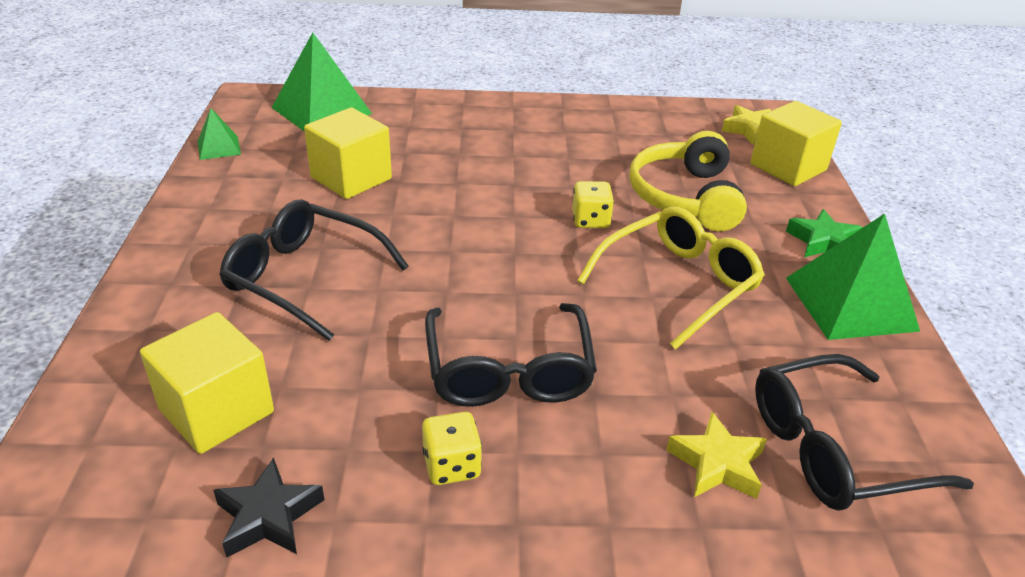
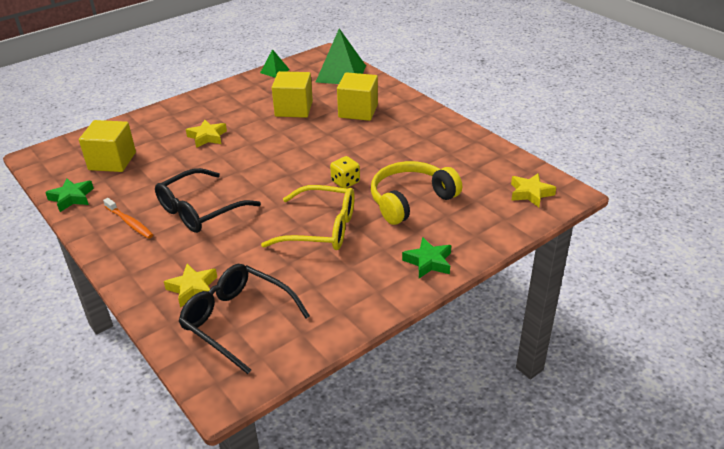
camera: 55 degrees right, 0 degrees up
black star [213,457,325,557] -> green star [45,178,94,212]
black glasses [219,200,409,341] -> yellow star [186,119,227,148]
yellow dice [422,412,482,485] -> orange toothbrush [103,198,153,239]
yellow cube [750,101,842,186] -> yellow cube moved to [337,72,378,121]
green pyramid [786,214,920,340] -> none

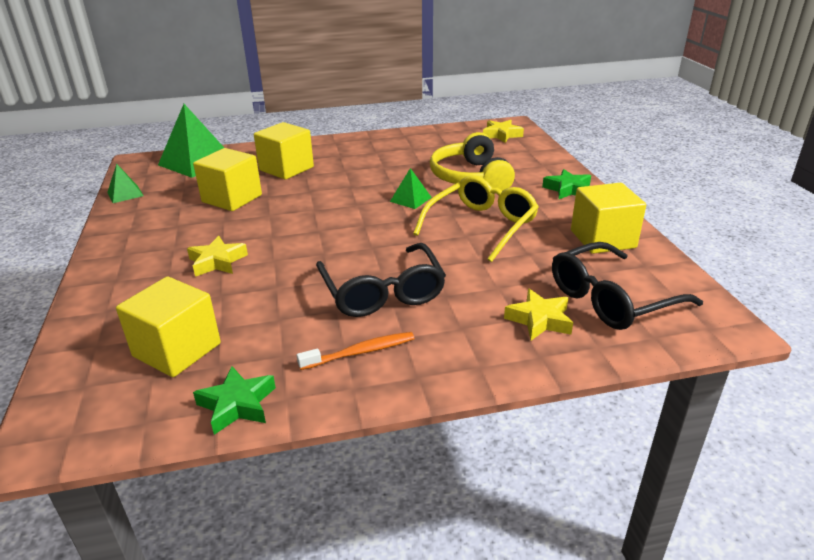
camera: 65 degrees left, 5 degrees down
yellow dice [330,156,360,188] -> green pyramid [390,168,432,209]
none -> yellow cube [571,183,646,254]

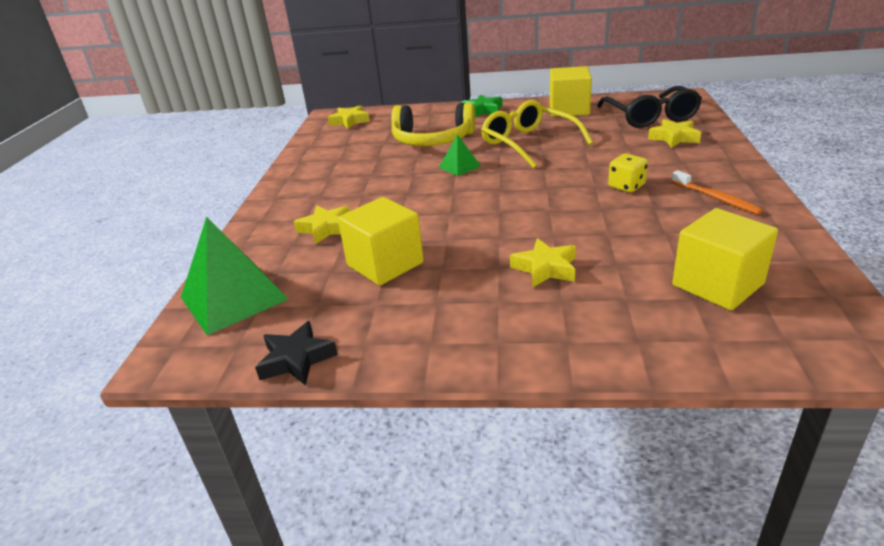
camera: 70 degrees left, 0 degrees up
green pyramid [107,163,144,203] -> black star [255,321,338,386]
green star [193,366,276,435] -> none
yellow cube [254,122,314,180] -> yellow star [294,205,350,245]
orange toothbrush [297,332,415,370] -> orange toothbrush turned 150 degrees clockwise [672,170,763,214]
black glasses [316,243,446,317] -> yellow dice [608,154,648,193]

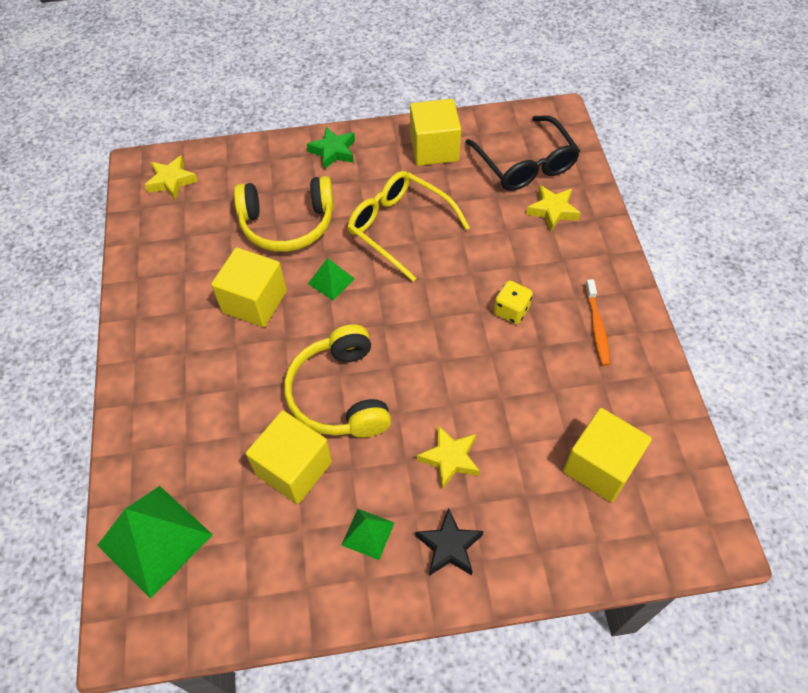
camera: 15 degrees left, 25 degrees up
black star [255,321,338,386] -> black star moved to [416,508,483,576]
yellow star [294,205,350,245] -> none
orange toothbrush [672,170,763,214] -> orange toothbrush turned 45 degrees clockwise [585,279,610,366]
none -> yellow cube [211,247,287,327]
none -> yellow headphones [284,324,391,438]
none -> green pyramid [342,509,394,560]

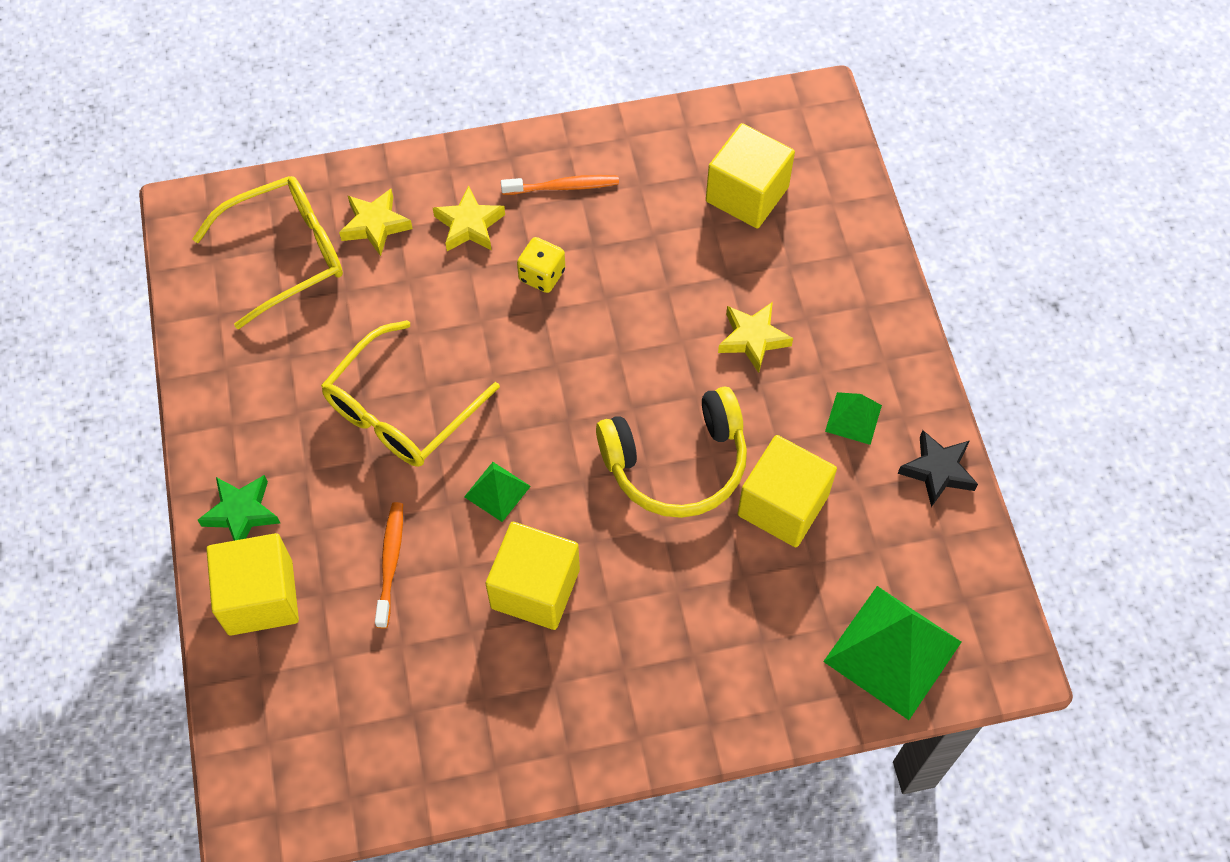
camera: 95 degrees left, 5 degrees up
yellow star [145,155,198,200] -> yellow star moved to [433,186,505,251]
yellow headphones [234,176,334,252] -> orange toothbrush [375,502,403,628]
yellow cube [410,99,461,166] -> yellow cube moved to [206,533,299,636]
black star [416,508,483,576] -> black star moved to [898,430,978,507]
black glasses [466,115,580,191] -> yellow glasses [192,176,343,329]

